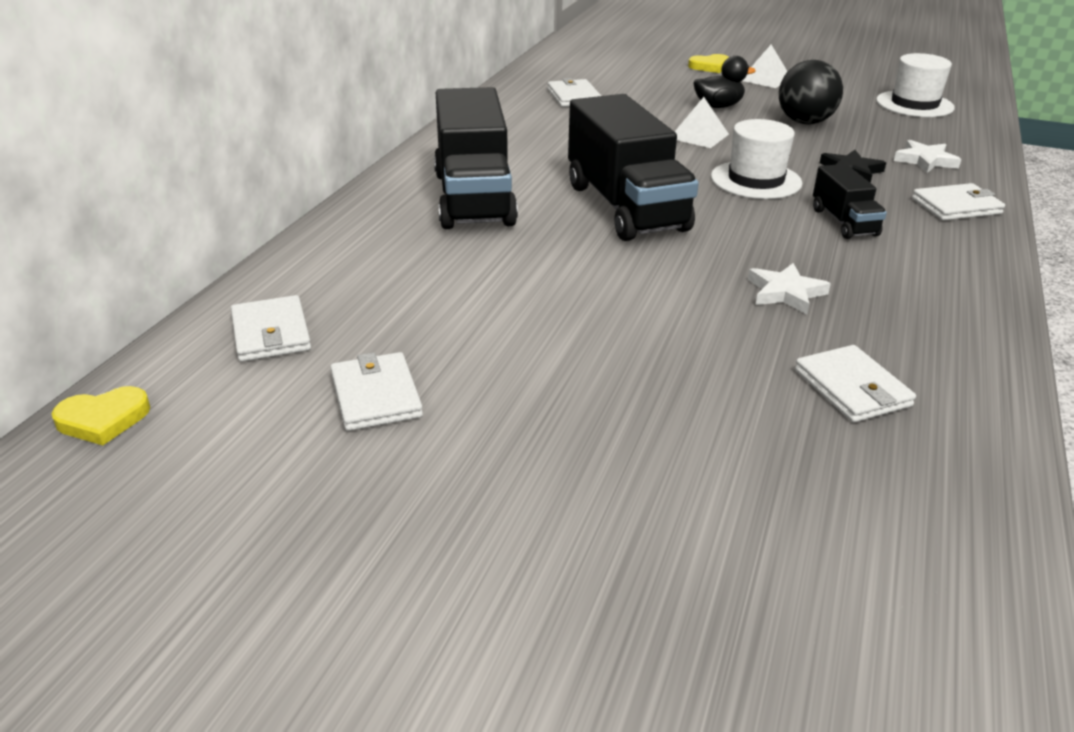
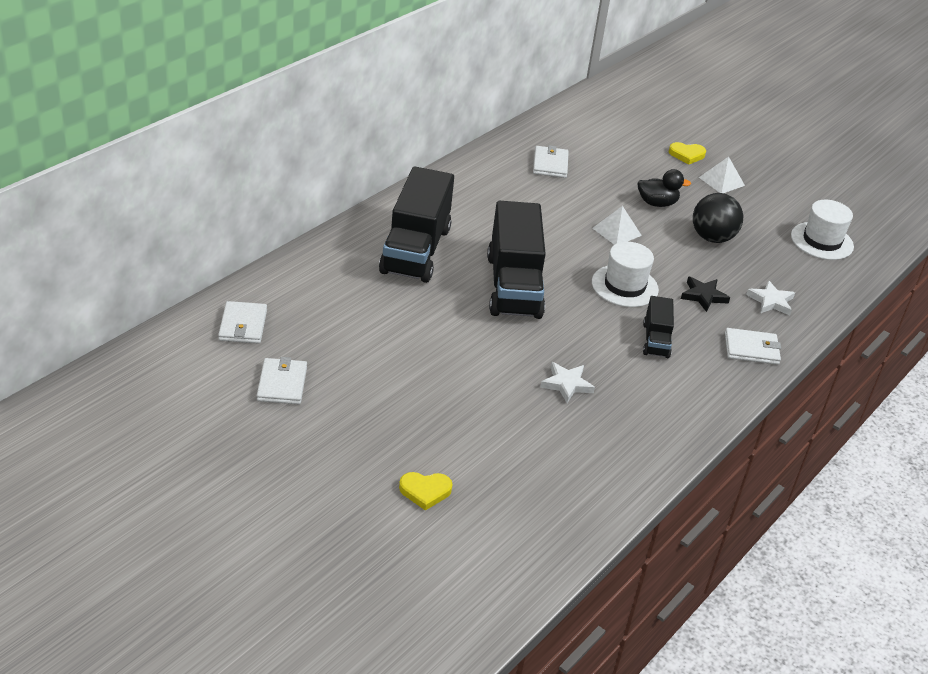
camera: 15 degrees right, 5 degrees up
yellow heart [52,386,150,445] -> yellow heart moved to [399,472,453,511]
white wallet [795,345,916,422] -> none

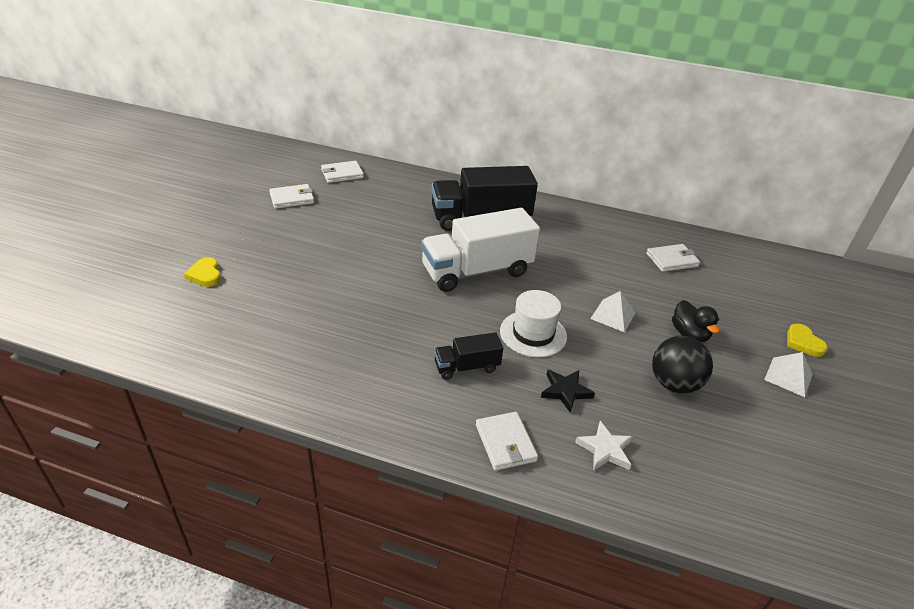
camera: 70 degrees right, 0 degrees up
black truck [487,201,546,319] -> white truck [421,208,540,292]
white star [540,362,595,403] -> none
white hat [791,200,854,260] -> none

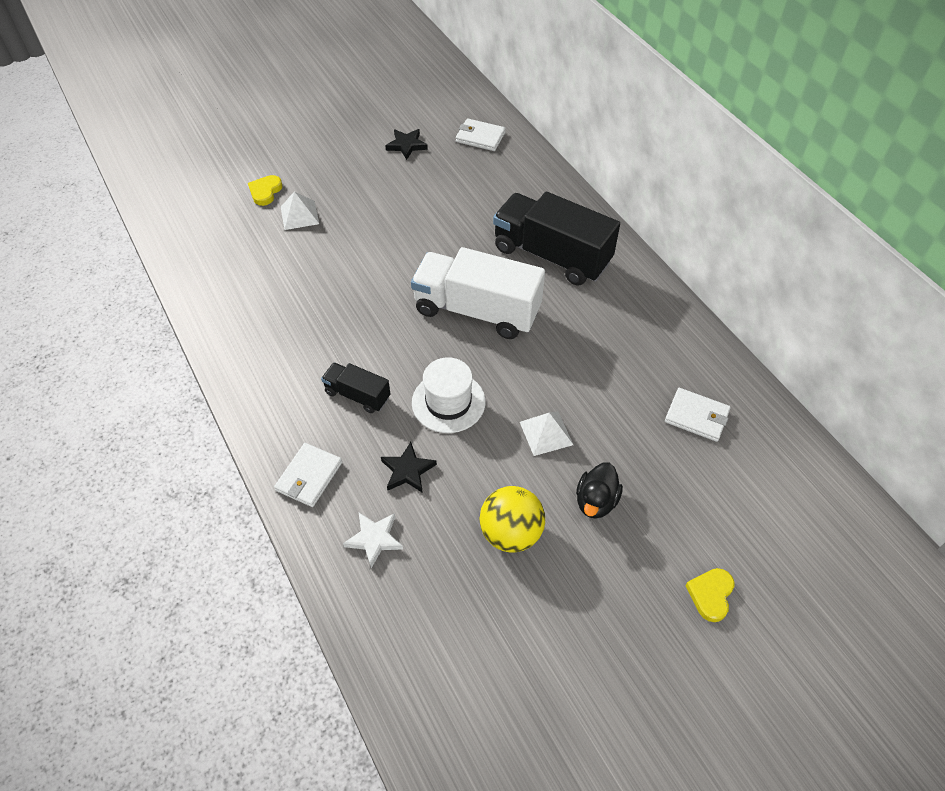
camera: 45 degrees right, 15 degrees up
white wallet [269,184,314,209] -> black star [385,129,428,160]
black ball [652,336,713,393] -> yellow ball [480,486,545,553]
white pyramid [764,352,813,397] -> white pyramid moved to [281,191,319,230]

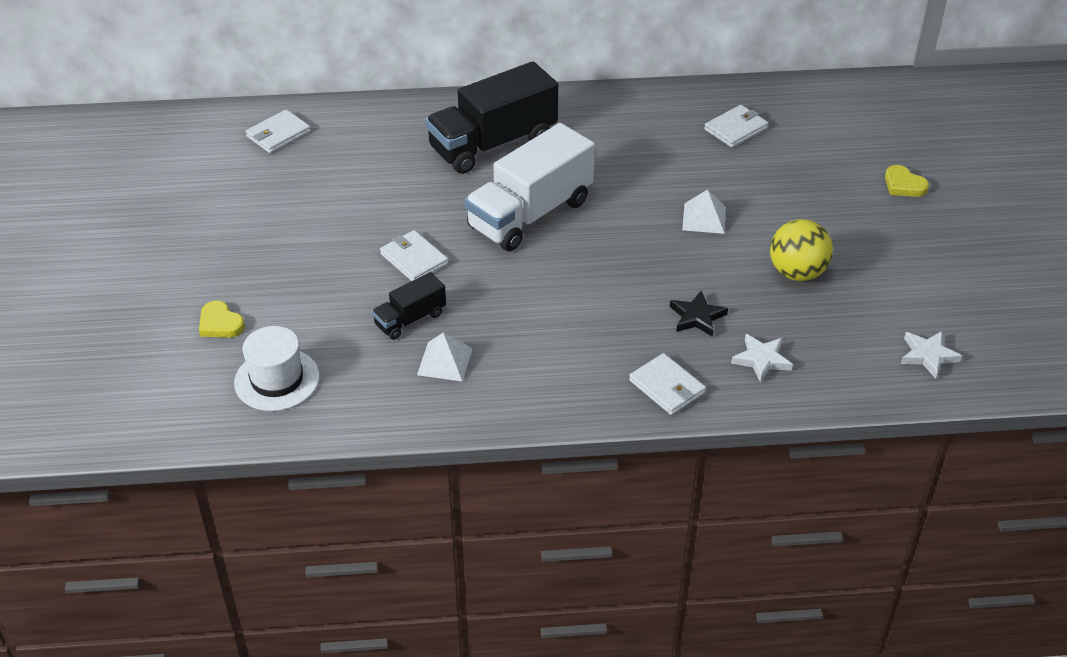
camera: 65 degrees left, 10 degrees down
white pyramid [281,191,319,230] -> white pyramid moved to [417,333,473,382]
black truck [321,362,390,413] -> black truck moved to [372,272,446,340]
black star [385,129,428,160] -> none
white hat [412,357,486,433] -> white hat moved to [234,326,320,411]
black duck [576,463,623,519] -> none
none -> white wallet [380,230,448,281]
none -> white star [901,331,962,379]

